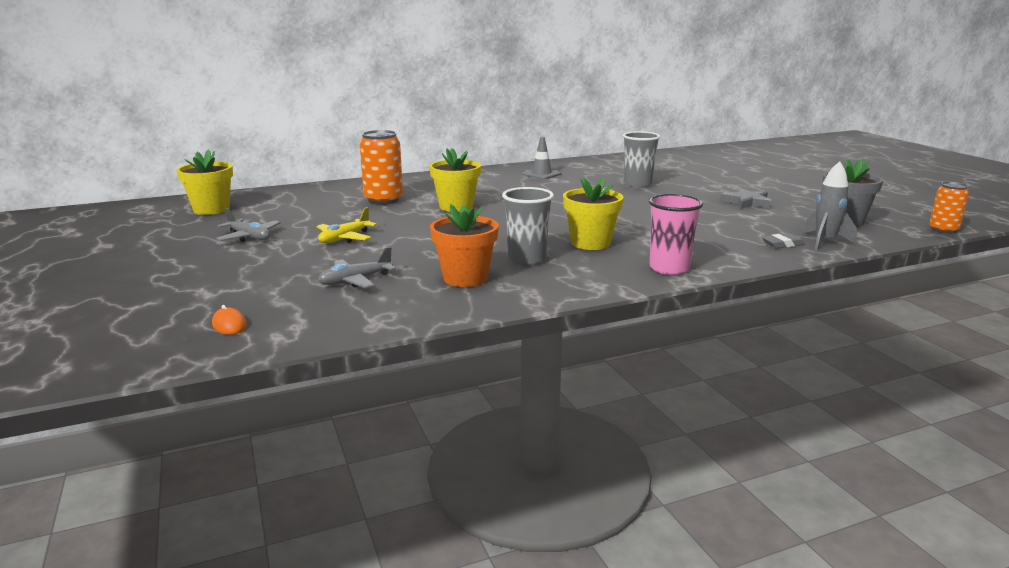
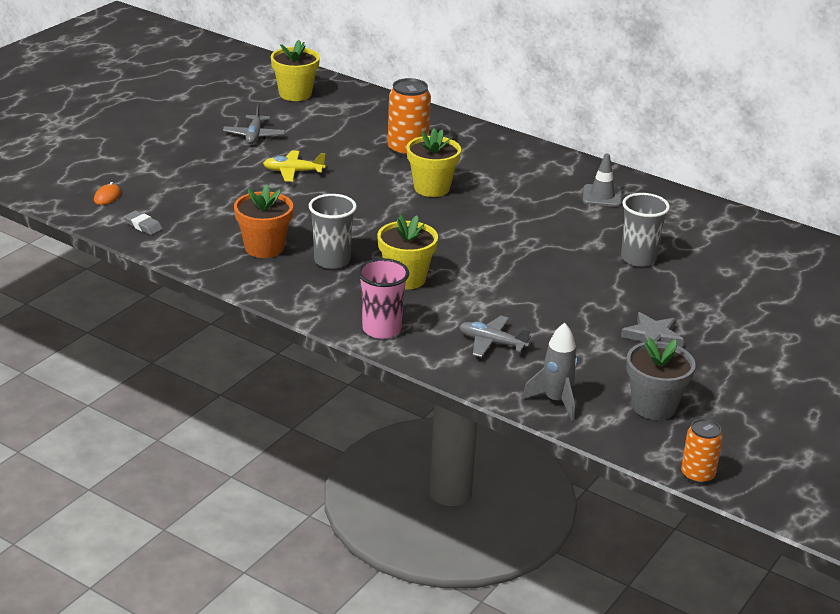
camera: 55 degrees right, 10 degrees up
grey plane [318,247,396,288] -> grey plane moved to [459,316,531,357]
grey eraser [762,233,805,248] -> grey eraser moved to [124,210,163,235]

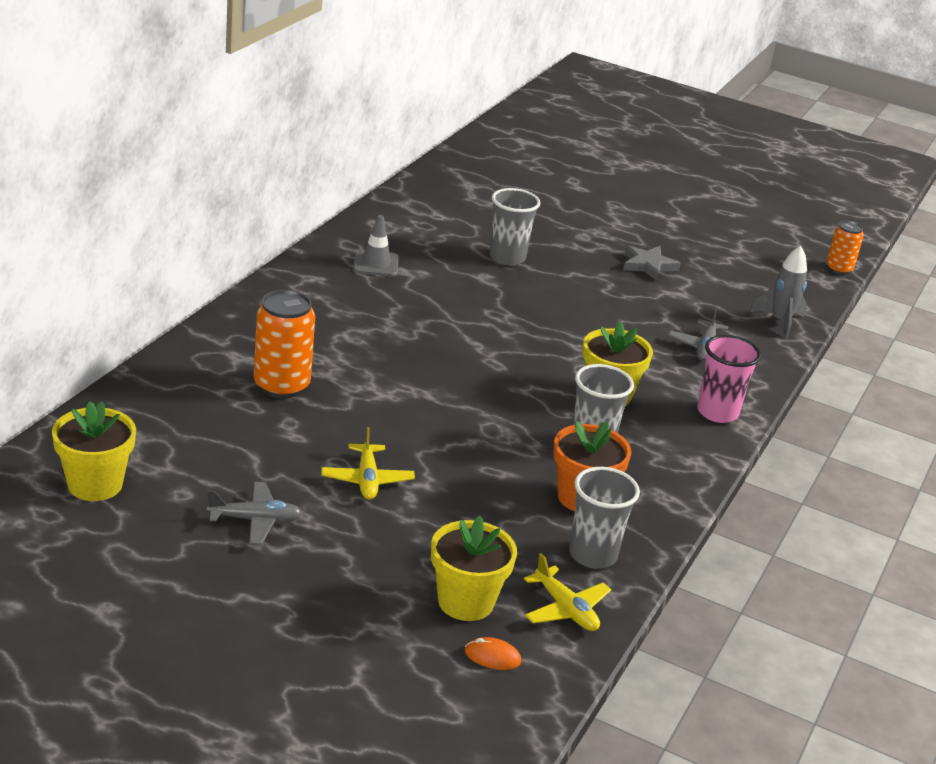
camera: 100 degrees left, 0 degrees up
grey eraser [124,210,163,235] -> yellow plane [524,553,611,631]
yellow flower pot [406,128,461,197] -> yellow flower pot moved to [431,516,517,621]
grey flower pot [626,337,696,420] -> none
none -> grey cup [569,467,640,569]

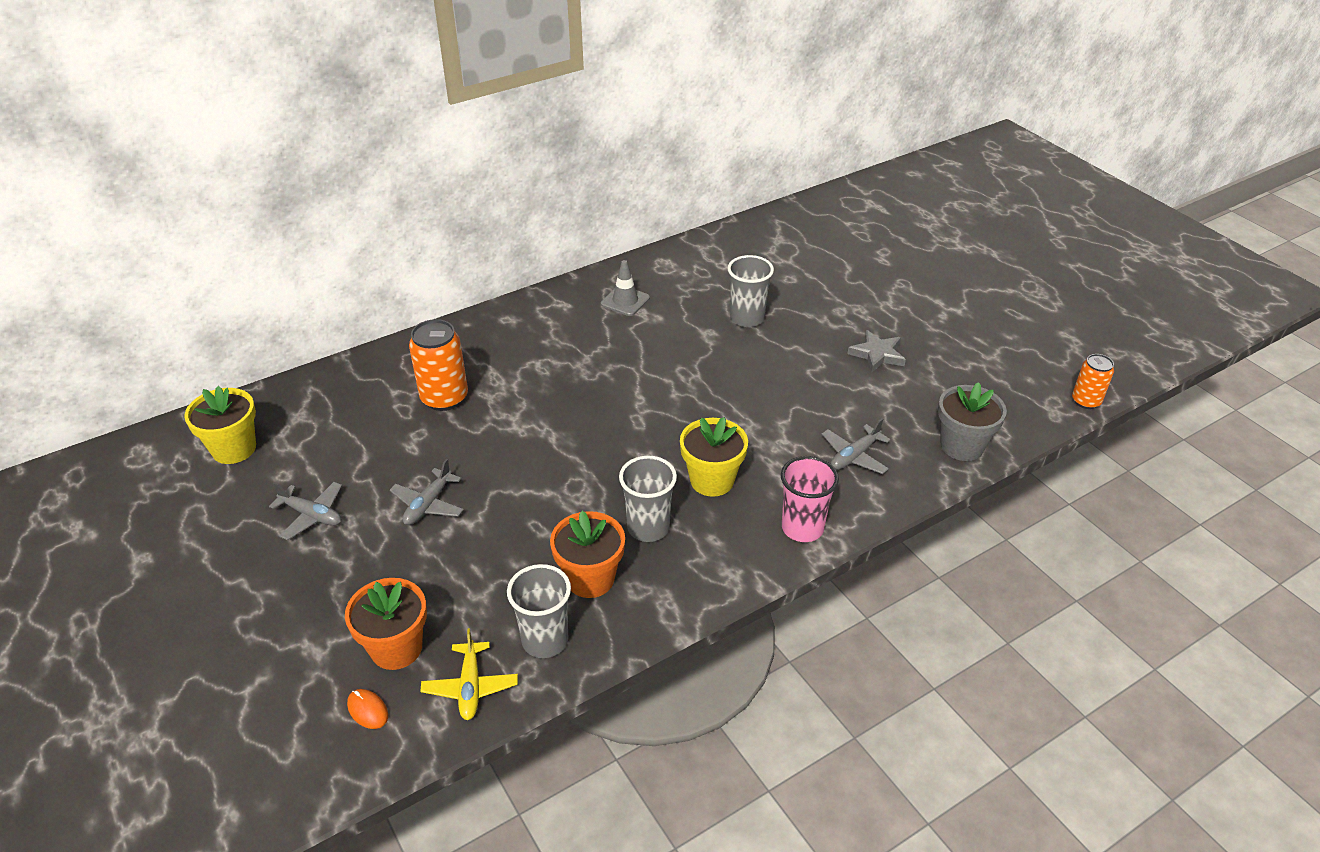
camera: 35 degrees right, 10 degrees up
yellow plane [321,427,415,500] -> grey plane [390,459,464,525]
yellow flower pot [431,516,517,621] -> orange flower pot [345,578,427,670]
grey rocket [751,245,807,339] -> grey flower pot [938,382,1007,461]

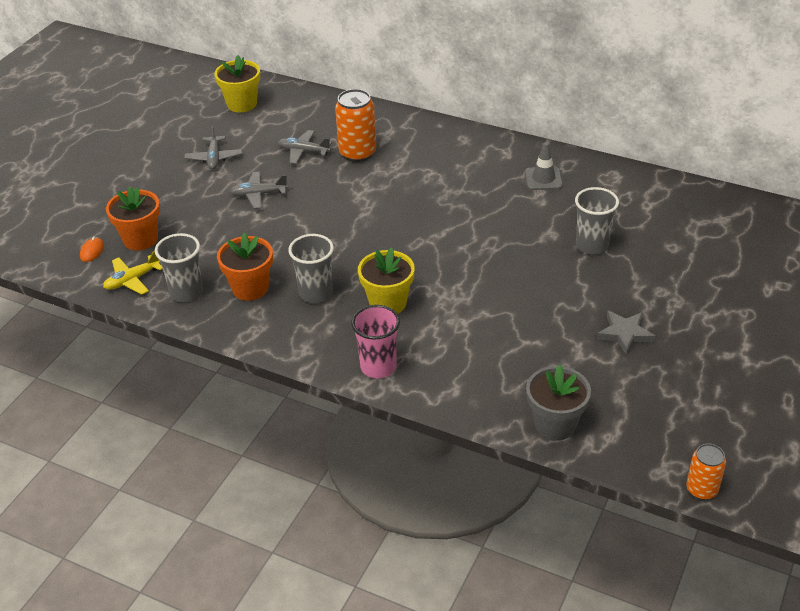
camera: 60 degrees right, 0 degrees up
grey plane [822,418,891,474] -> grey plane moved to [278,130,332,164]

